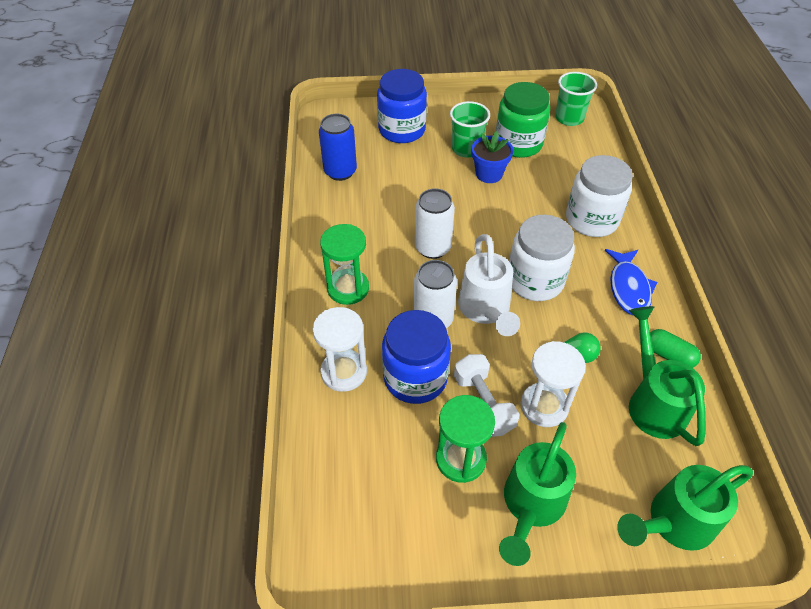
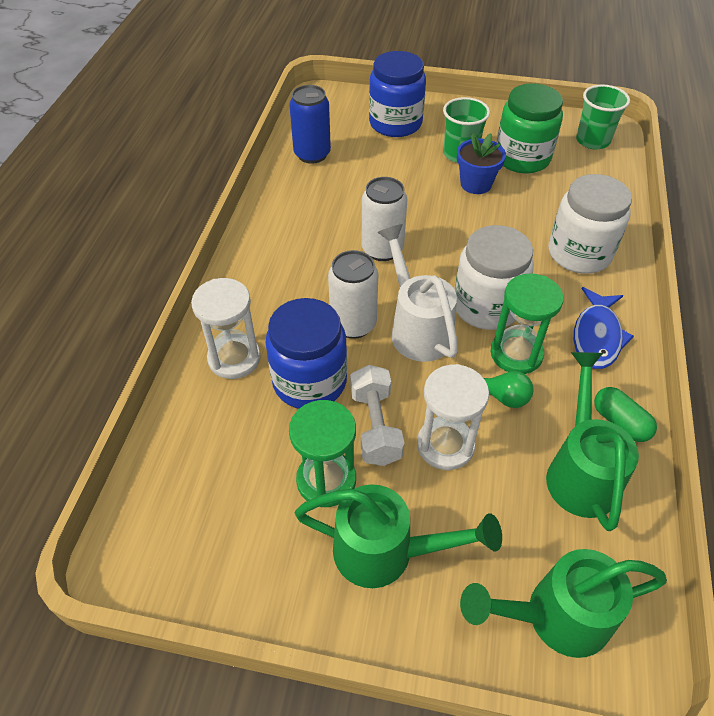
camera: 15 degrees right, 0 degrees up
green hourglass [320,224,369,305] -> green hourglass moved to [491,273,564,374]
white watering can [458,234,520,336] -> white watering can turned 150 degrees clockwise [377,224,458,362]
green watering can [499,422,576,566] -> green watering can turned 120 degrees counterclockwise [295,484,502,588]

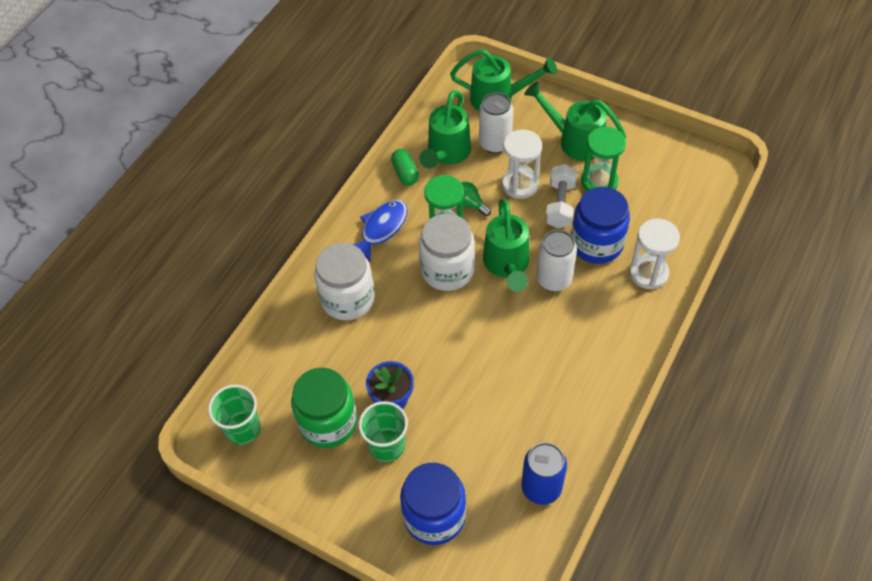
camera: 160 degrees left, 5 degrees up
white can [362,177,407,261] -> white can moved to [479,92,513,154]
white watering can [377,224,458,362] -> green watering can [483,198,530,291]

